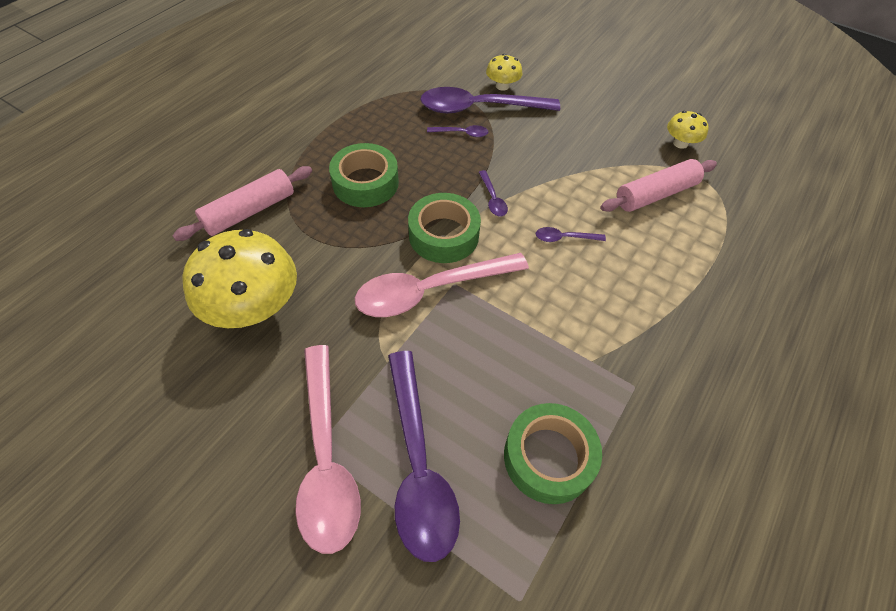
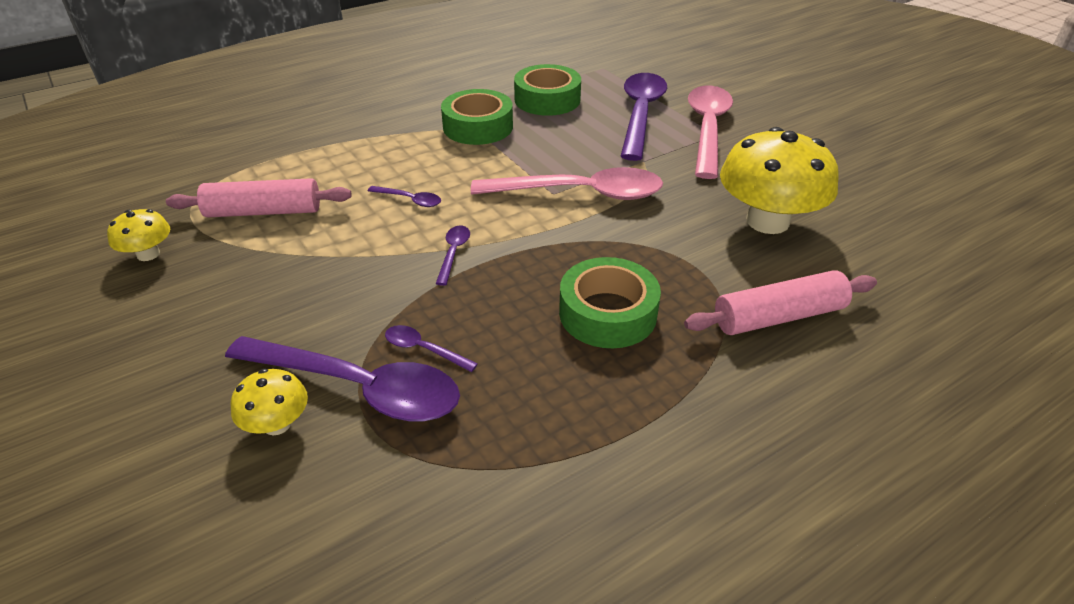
camera: 155 degrees left, 15 degrees down
green tape [408,193,481,263] -> green tape moved to [441,89,513,145]

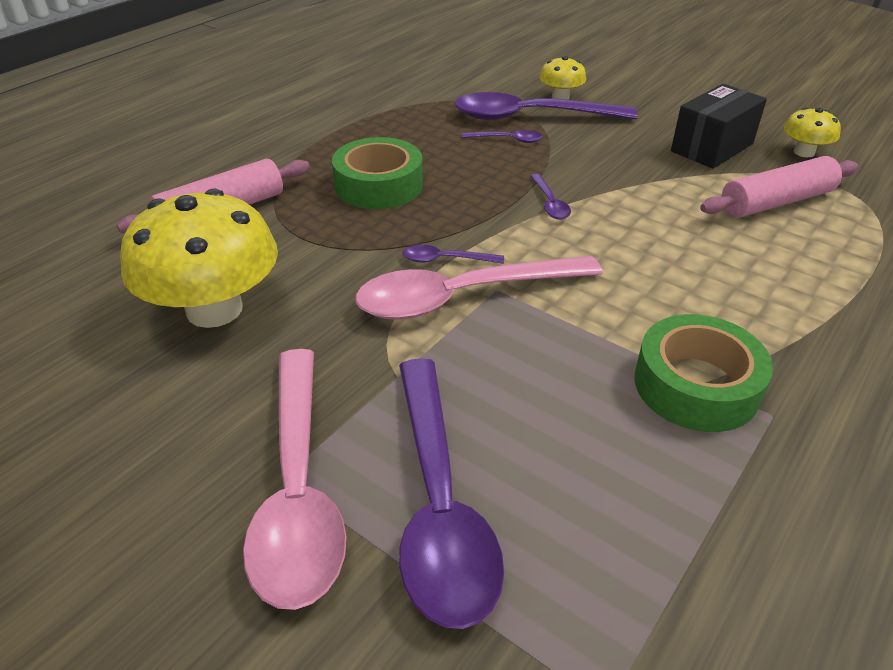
camera: 160 degrees right, 0 degrees up
purple spoon [368,186,441,207] -> purple spoon moved to [402,244,504,264]
green tape [514,64,581,116] -> none
none -> black box [671,84,767,168]

